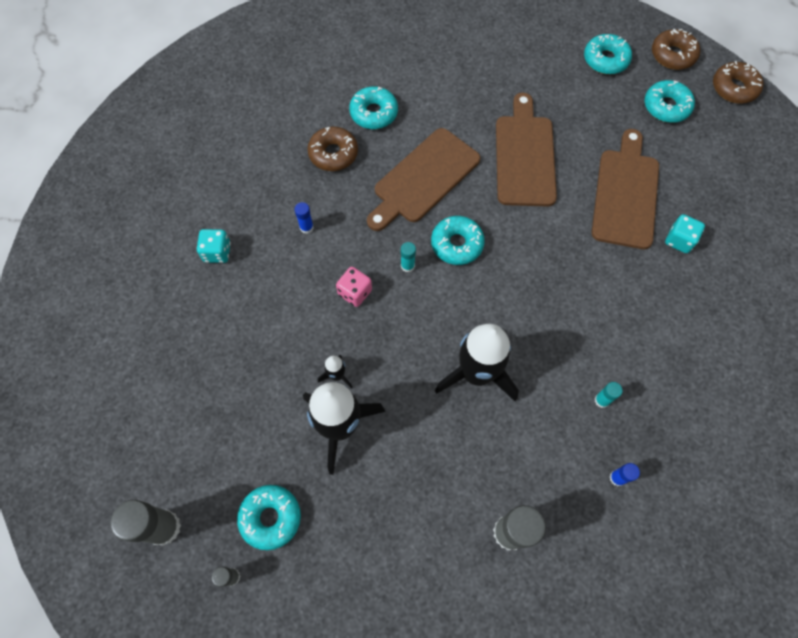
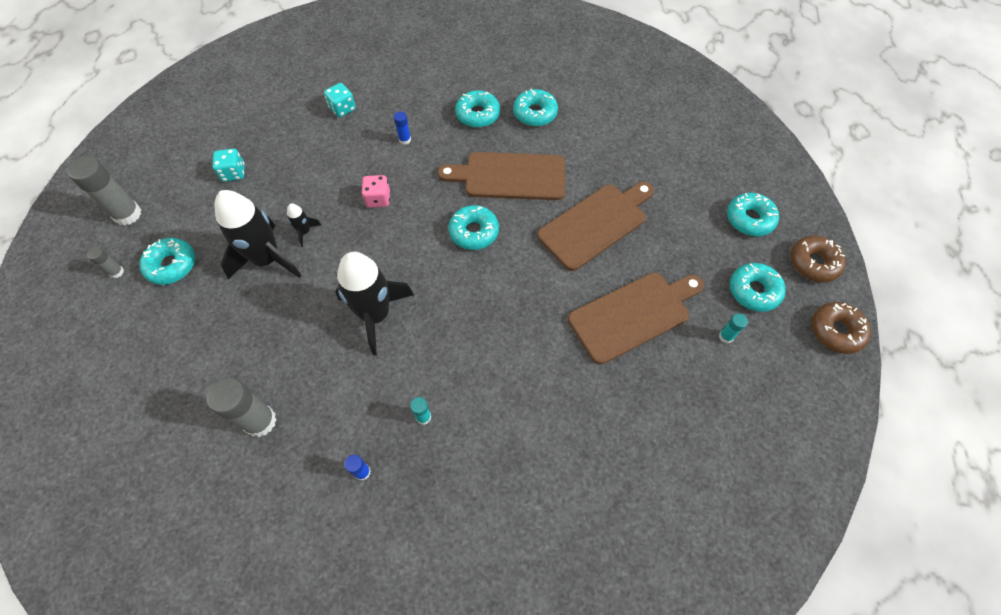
camera: 50 degrees right, 5 degrees down
brown donut [308,126,358,171] -> turquoise donut [455,90,500,128]
turquoise glue stick [401,242,416,272] -> turquoise glue stick moved to [719,313,748,343]
turquoise dice [665,214,705,253] -> turquoise dice moved to [212,148,245,182]

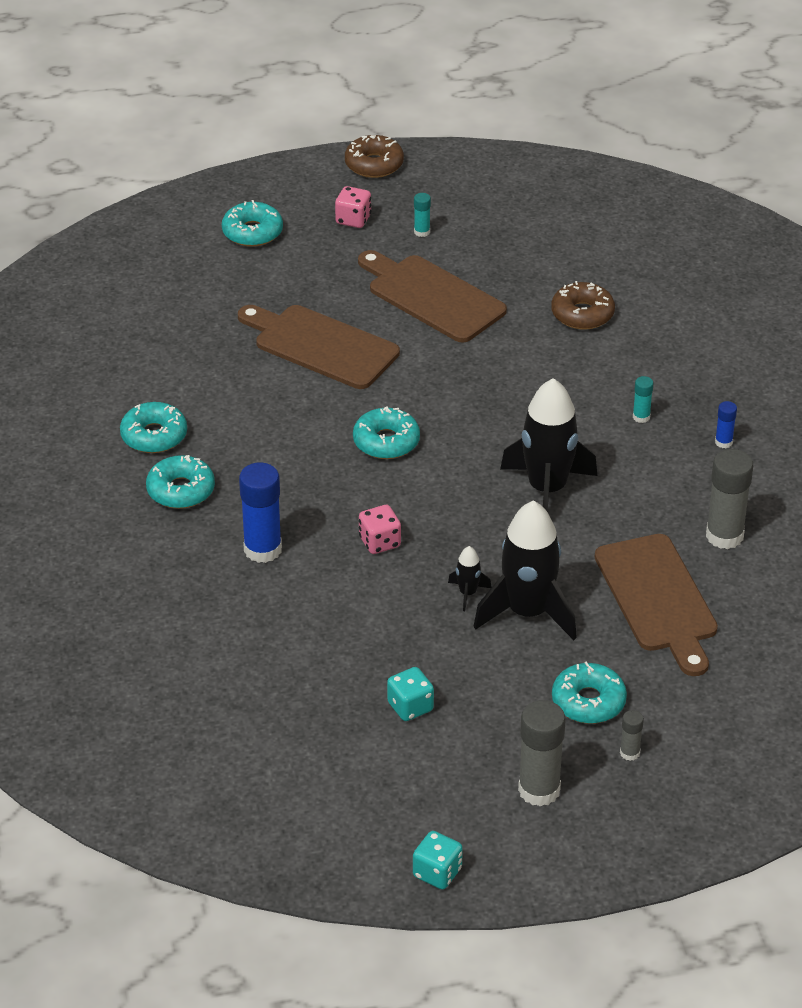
camera: 110 degrees left, 20 degrees down
turquoise dice [324,83,356,117] -> turquoise dice moved to [413,831,463,889]
blue glue stick [394,112,411,145] -> blue glue stick [239,462,282,563], size x2.05
brown cutting board [438,152,565,200] -> brown cutting board moved to [595,534,718,676]
turquoise donut [730,263,786,312] -> pink dice [335,186,371,228]
brown donut [790,236,846,283] -> brown donut moved to [551,281,615,330]

